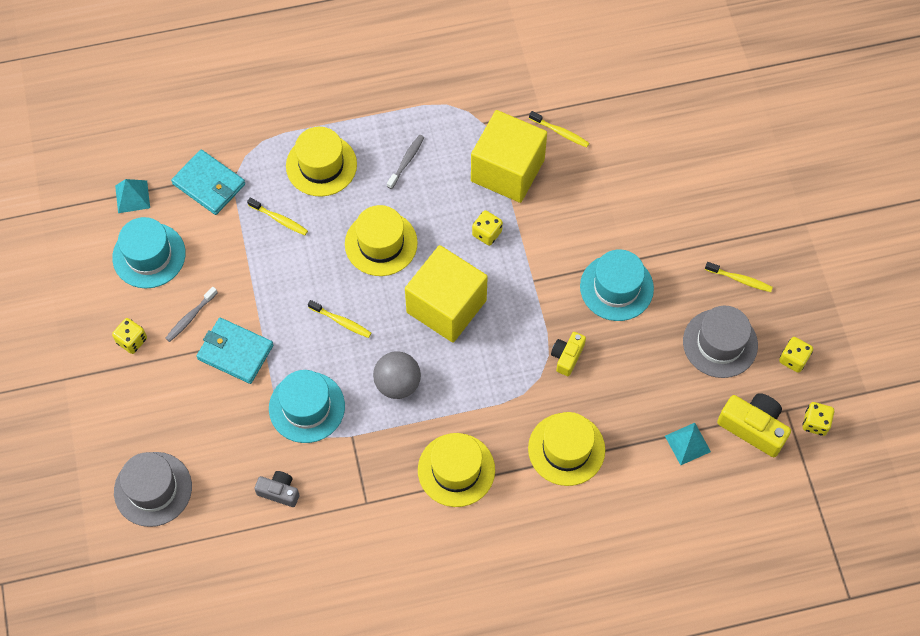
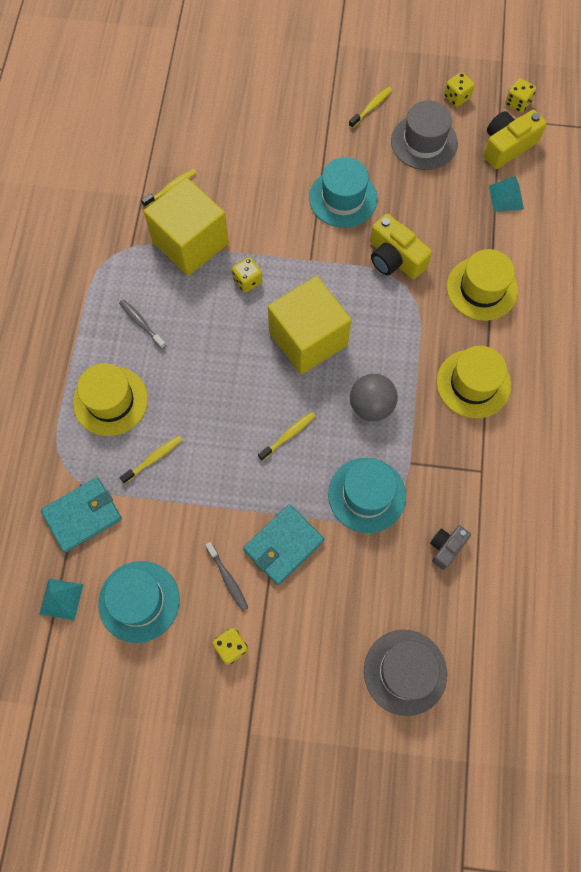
camera: 70 degrees left, 5 degrees up
yellow hat [345,205,418,276] -> none
yellow camera [551,332,586,376] -> yellow camera [370,214,432,279], size x1.65

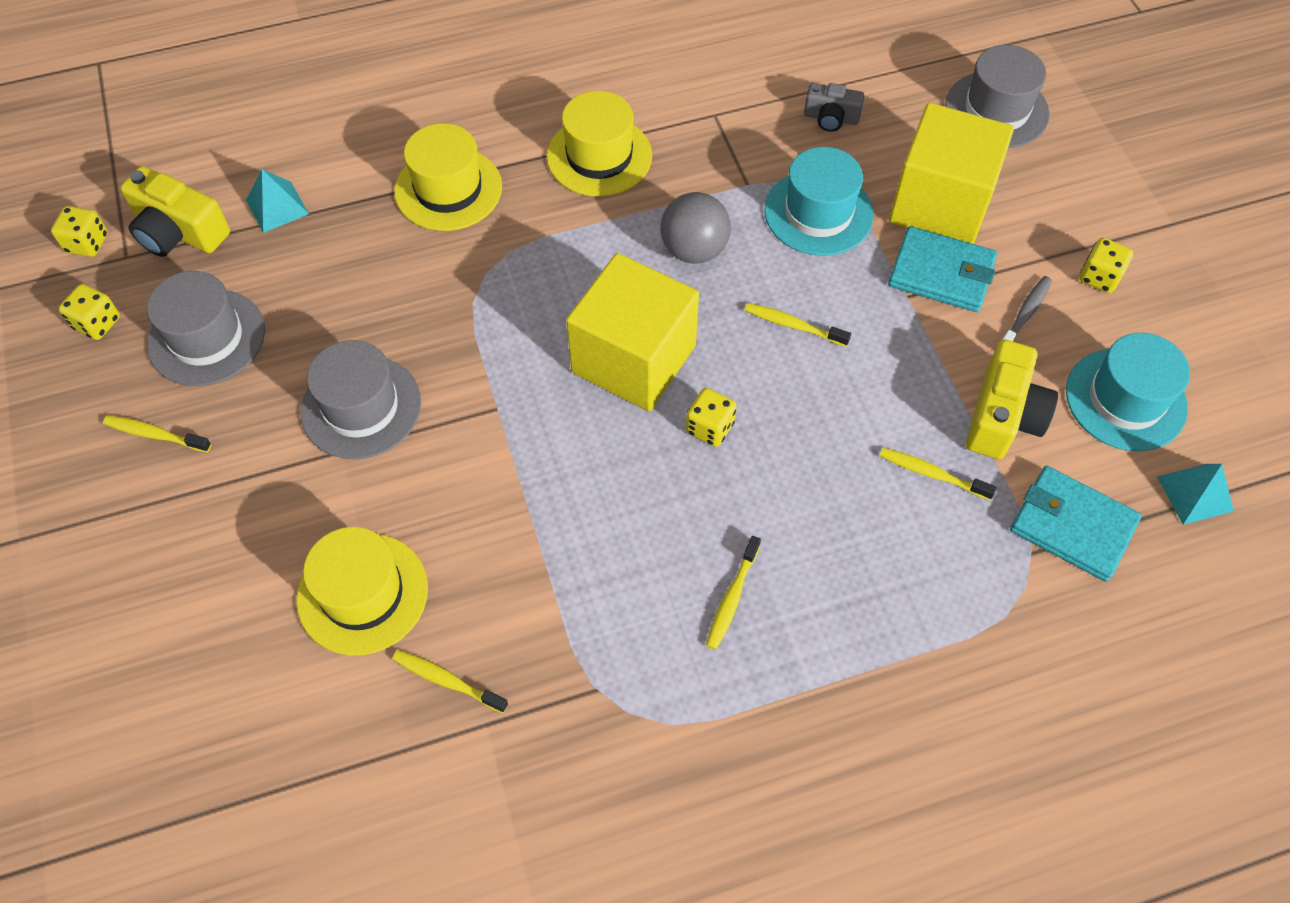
camera: 115 degrees left, 10 degrees down
yellow hat [73,363,148,436] -> yellow hat moved to [296,527,428,656]
grey toothbrush [119,299,166,349] -> yellow toothbrush [706,536,761,650]
yellow cube [144,177,229,276] -> yellow cube moved to [889,103,1014,244]
yellow dice [232,257,262,293] -> yellow dice moved to [686,388,737,447]
turquoise hat [309,157,378,228] -> grey hat [300,340,421,459]
yellow camera [370,214,432,279] -> yellow camera moved to [966,339,1058,459]

